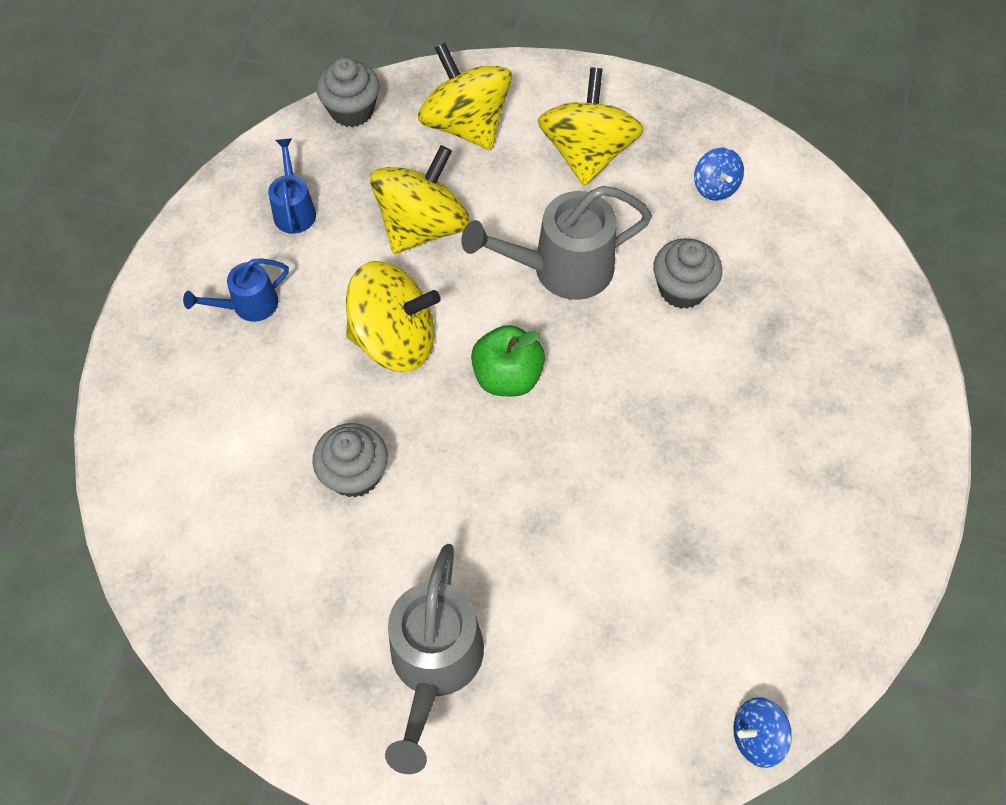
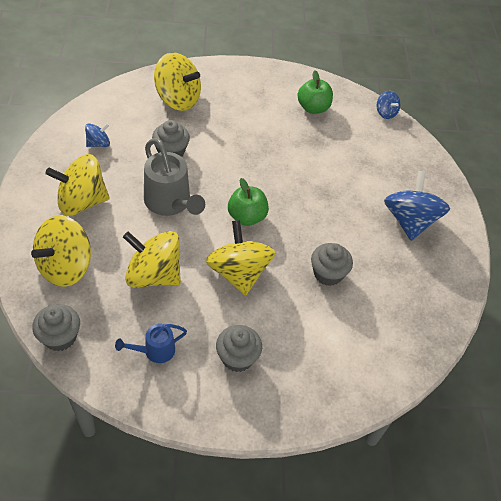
camera: 110 degrees left, 10 degrees down
blue watering can [183,258,289,322] -> grey cupcake [216,325,262,372]
grey watering can [385,544,484,774] -> blue spinning top [384,171,450,241]
none -> yellow spinning top [154,52,201,111]
none -> green apple [298,70,333,114]

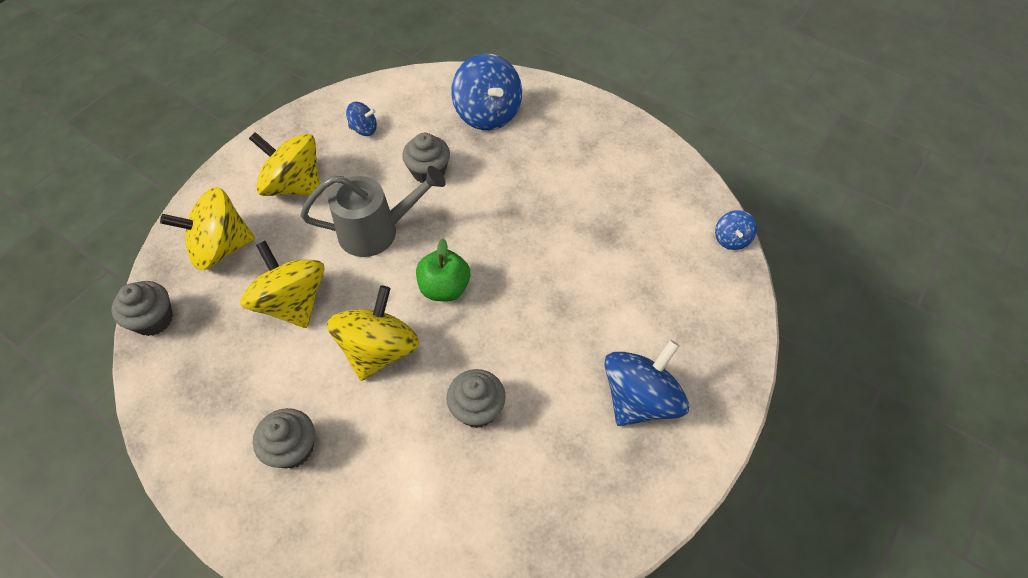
camera: 40 degrees right, 5 degrees up
blue watering can [115,324,187,363] -> none
grey watering can [144,138,205,216] -> grey watering can turned 105 degrees counterclockwise [300,166,446,257]
yellow spinning top [154,52,201,111] -> blue spinning top [451,53,522,130]
green apple [298,70,333,114] -> none

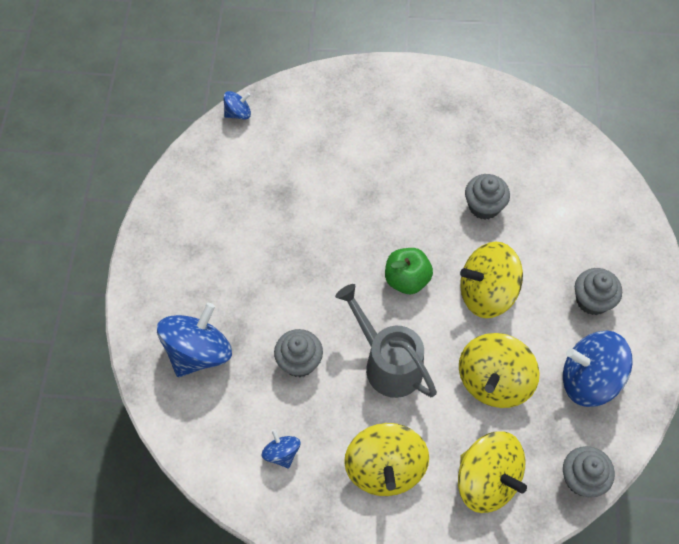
camera: 120 degrees left, 5 degrees up
blue spinning top [604,340,689,426] -> blue spinning top moved to [563,331,633,407]

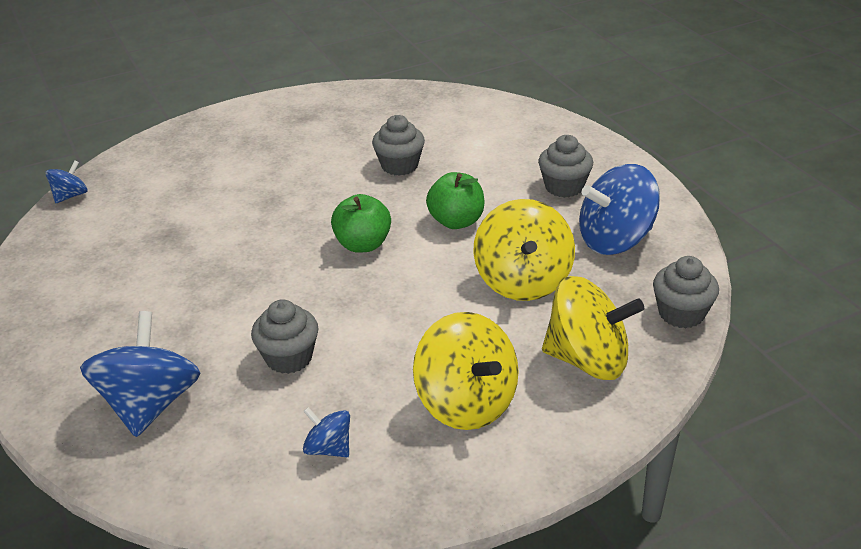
camera: 30 degrees left, 25 degrees down
grey watering can [335,284,437,398] -> none
yellow spinning top [460,242,523,318] -> green apple [426,172,485,229]

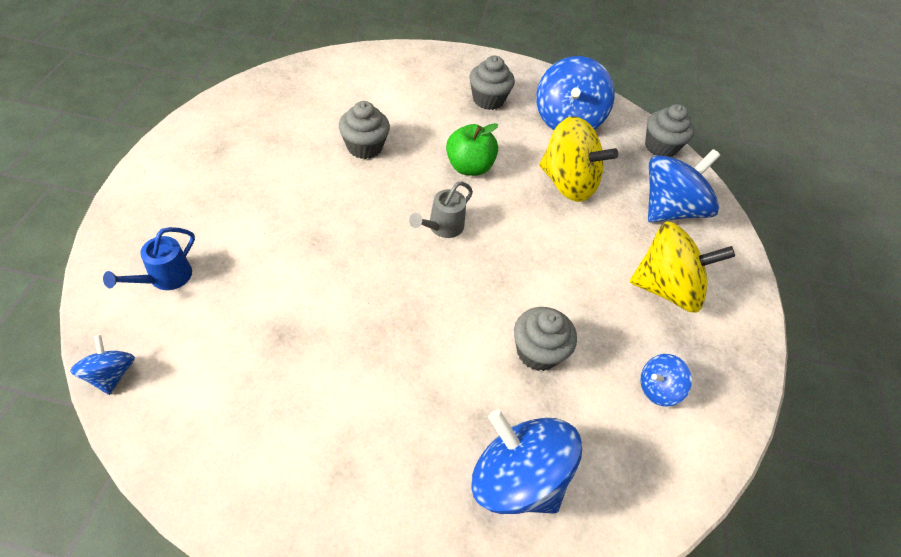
camera: 60 degrees left, 15 degrees up
green apple [331,194,391,253] -> grey watering can [409,182,473,238]
yellow spinning top [542,276,644,380] -> blue spinning top [648,149,720,223]
none -> blue watering can [103,227,195,290]

